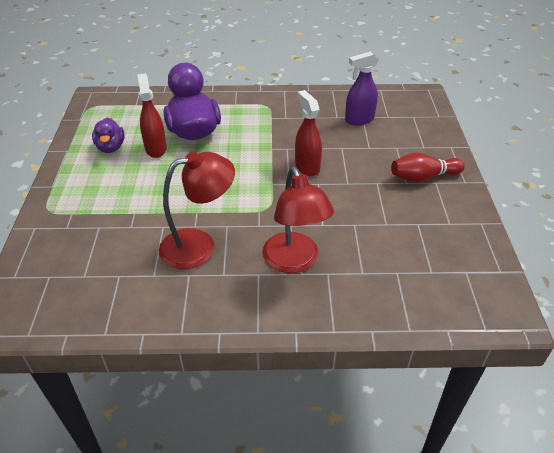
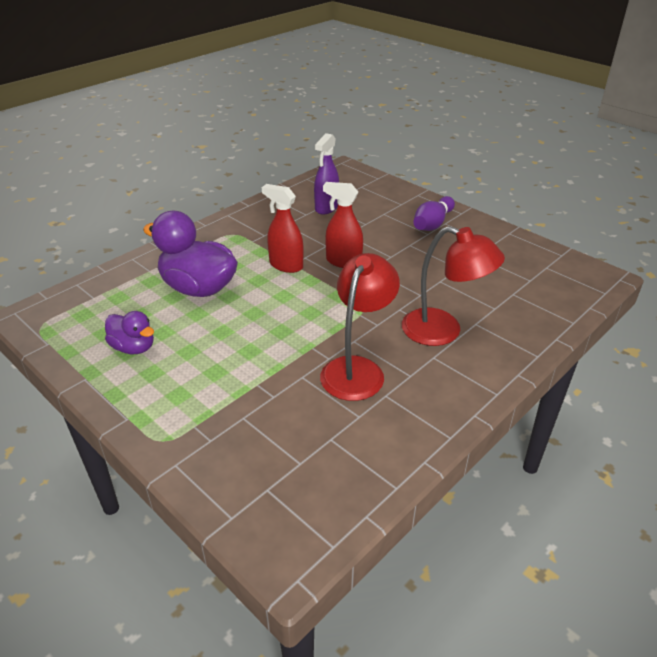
camera: 45 degrees left, 5 degrees down
red spray bottle [137,73,167,158] -> red spray bottle moved to [262,184,304,273]
red bowling pin [391,152,465,182] -> purple bowling pin [413,196,455,231]

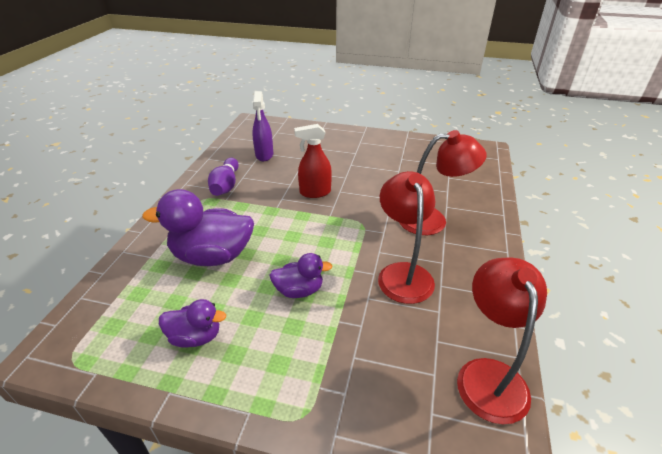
camera: 30 degrees left, 0 degrees up
red spray bottle [262,184,304,273] -> none
purple bowling pin [413,196,455,231] -> purple bowling pin moved to [208,158,239,196]
none -> purple duck [269,253,332,298]
none -> red lamp [457,257,547,424]

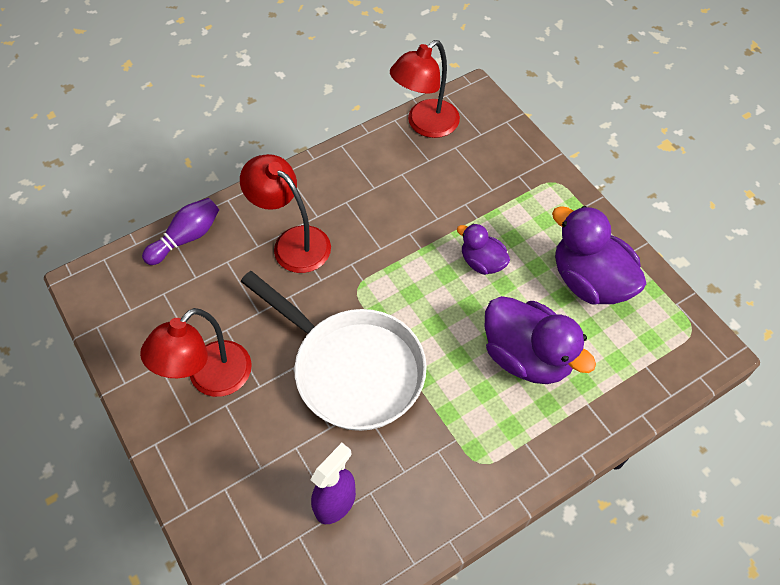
camera: 135 degrees left, 20 degrees up
purple duck [159,299,226,348] -> purple duck [552,206,646,305], size x1.81
purple bowling pin [208,158,239,196] -> purple bowling pin moved to [142,198,219,265]
red spray bottle [294,124,332,198] -> white pan [241,271,427,431]
red lamp [378,171,435,304] -> red lamp moved to [140,308,252,397]

